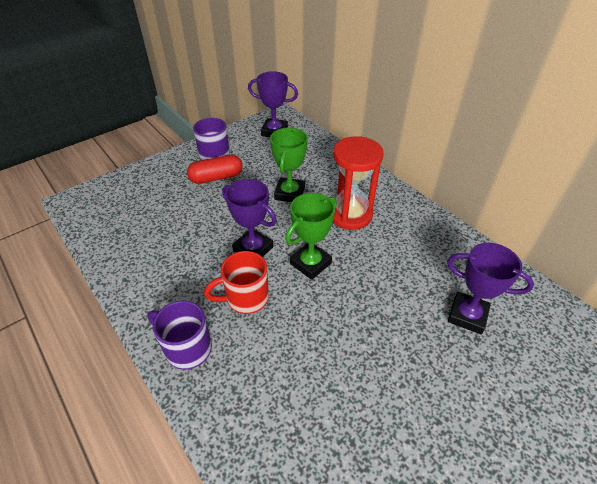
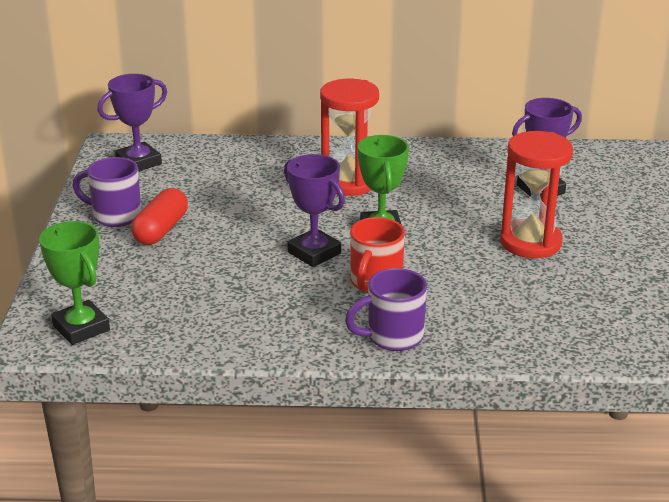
camera: 50 degrees left, 15 degrees down
purple trophy [222,179,277,257] -> purple trophy turned 60 degrees clockwise [284,154,345,267]
green trophy [270,127,308,202] -> green trophy moved to [39,221,110,345]
none -> red hourglass [500,131,573,258]

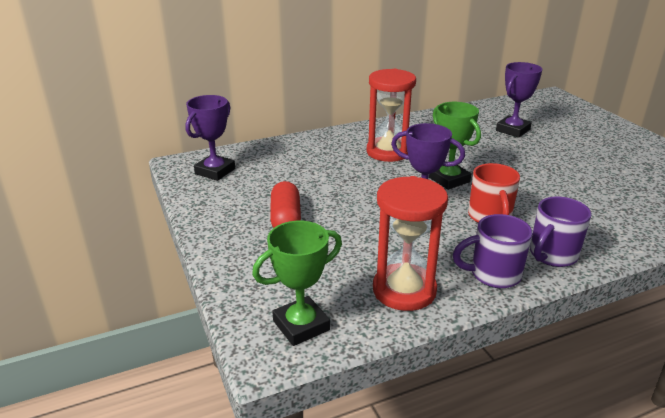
camera: 25 degrees left, 0 degrees up
green trophy [39,221,110,345] -> green trophy turned 60 degrees counterclockwise [252,221,342,346]
purple mug [72,157,141,227] -> purple mug moved to [453,214,533,288]
red hourglass [500,131,573,258] -> red hourglass moved to [373,176,448,311]

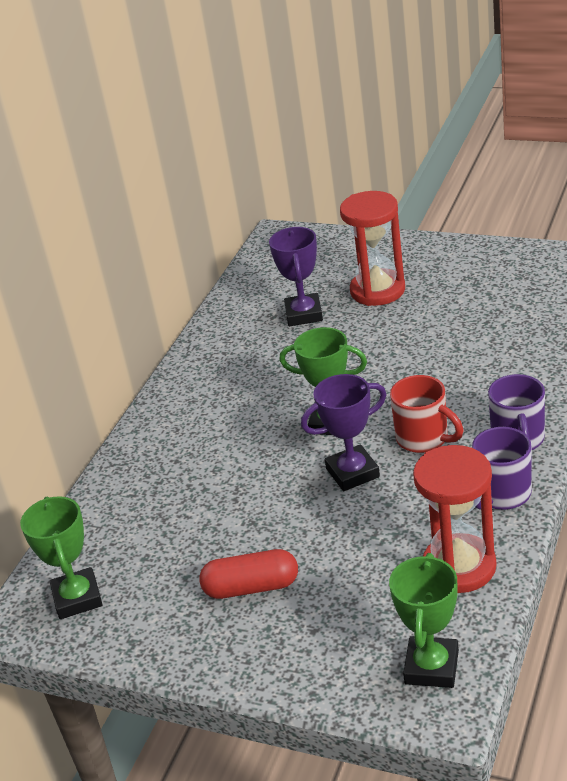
camera: 40 degrees left, 5 degrees up
purple trophy [186,95,235,181] -> green trophy [20,496,103,619]
red capsule [270,181,301,228] -> red capsule turned 45 degrees counterclockwise [199,549,298,599]
red hourglass [367,69,416,162] -> red hourglass moved to [340,191,405,306]

